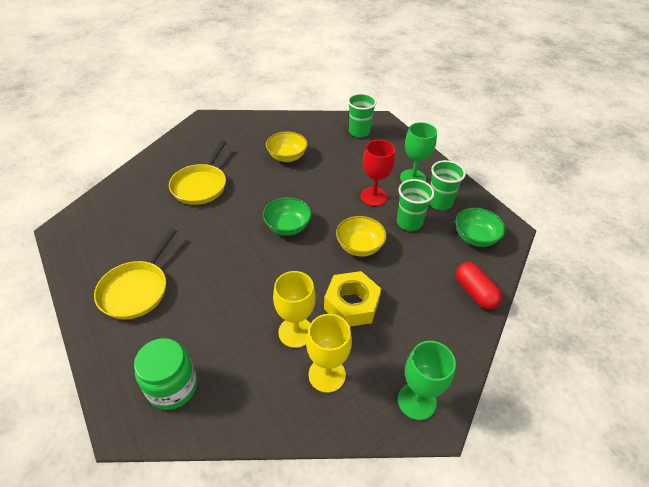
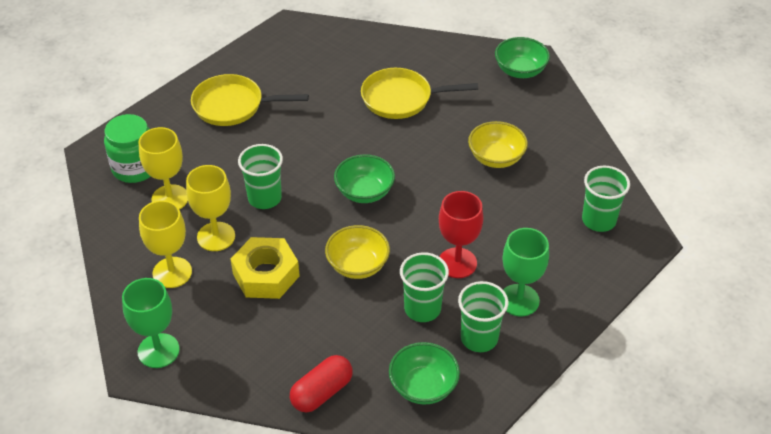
camera: 75 degrees right, 0 degrees up
none -> yellow goblet [139,127,188,210]
none -> green cup [238,144,283,209]
none -> green bowl [495,37,550,78]

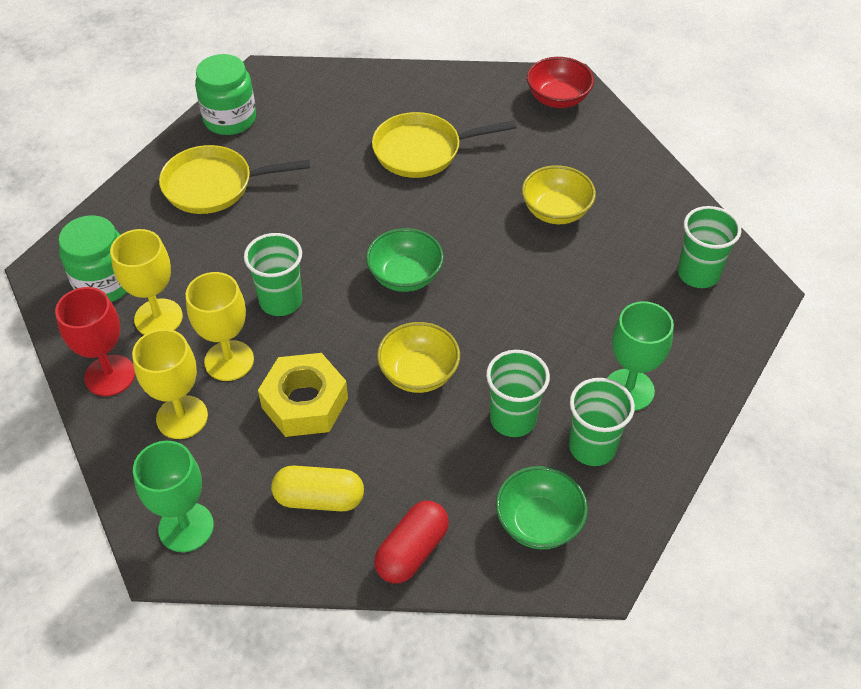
camera: 10 degrees left, 5 degrees up
red goblet [439,191,483,278] -> red goblet moved to [55,287,135,396]
green bowl [495,37,550,78] -> red bowl [527,57,594,108]
none -> green jar [195,54,256,135]
none -> yellow capsule [271,466,364,512]

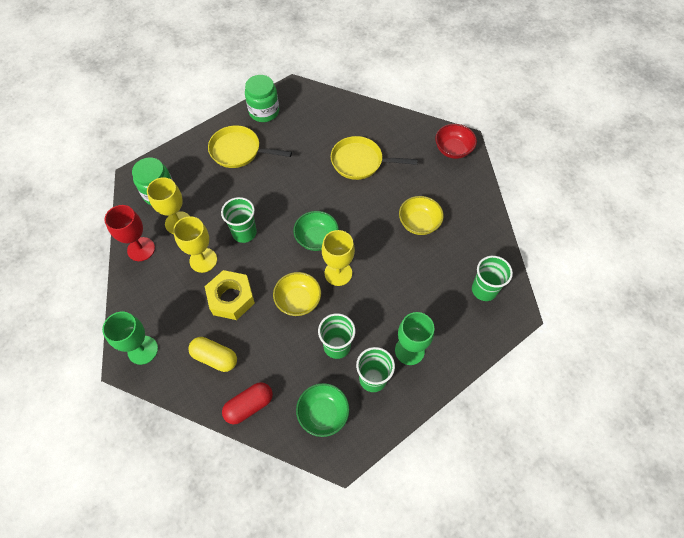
camera: 20 degrees right, 10 degrees up
yellow goblet [132,329,208,439] -> yellow goblet moved to [322,230,355,286]

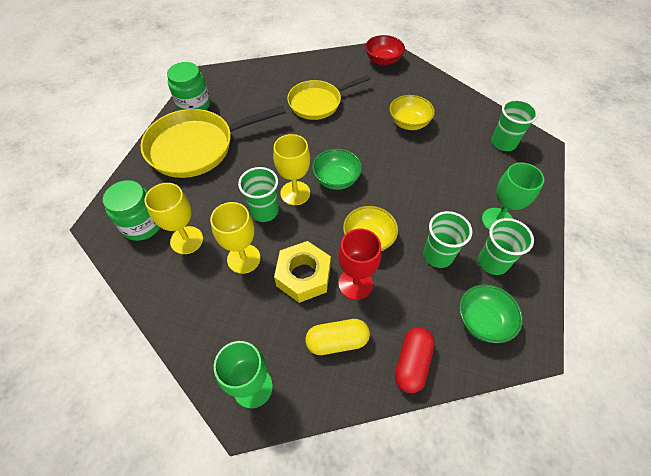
camera: 35 degrees left, 5 degrees down
red goblet [104,205,155,261] -> red goblet moved to [338,229,382,300]
yellow pan [208,125,292,168] -> yellow pan [140,105,286,178], size x1.51
yellow goblet [322,230,355,286] -> yellow goblet moved to [273,134,310,205]

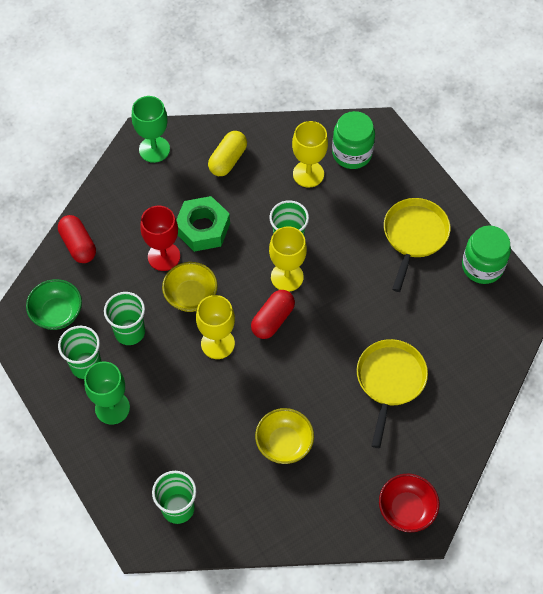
camera: 130 degrees right, 5 degrees up
yellow pan [140,105,286,178] -> yellow pan [384,198,450,292], size x0.66
yellow goblet [210,202,261,274] -> yellow goblet moved to [196,295,235,359]
yellow nut [274,241,331,303] -> green nut [176,196,230,252]
yellow capsule [305,319,370,355] -> yellow capsule moved to [208,131,247,176]
green bowl [312,149,362,190] -> red capsule [251,290,295,339]

